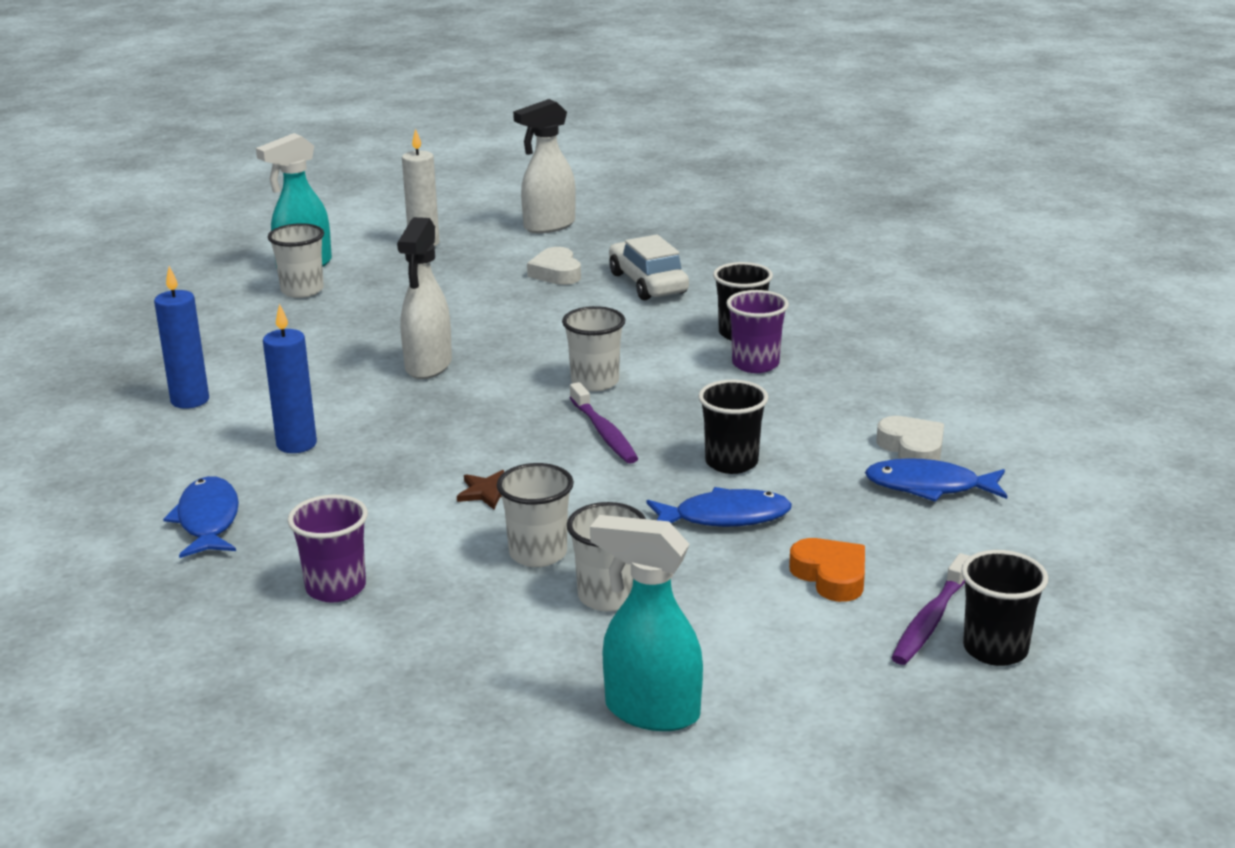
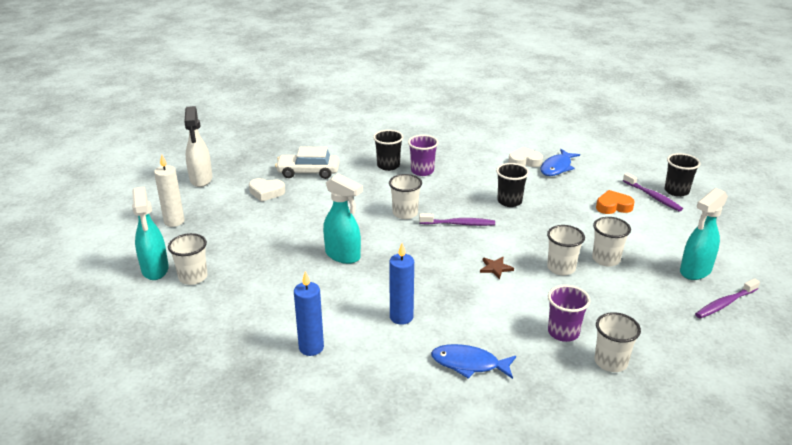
camera: 65 degrees left, 5 degrees up
white spray bottle [397,217,452,379] -> turquoise spray bottle [323,173,363,264]
blue fish [647,487,792,527] -> none
none -> white cup [595,312,641,372]
none -> purple toothbrush [695,278,760,319]

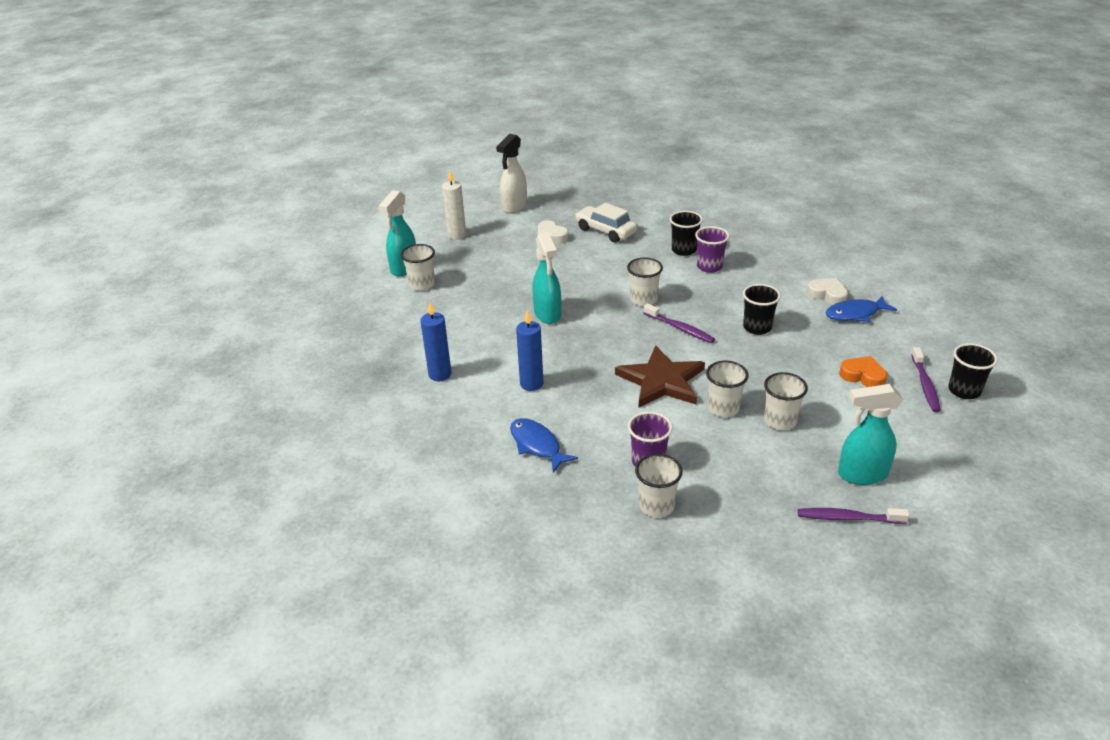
camera: 40 degrees right, 5 degrees up
brown star [480,257,514,279] -> brown star [615,345,705,408], size x2.45

